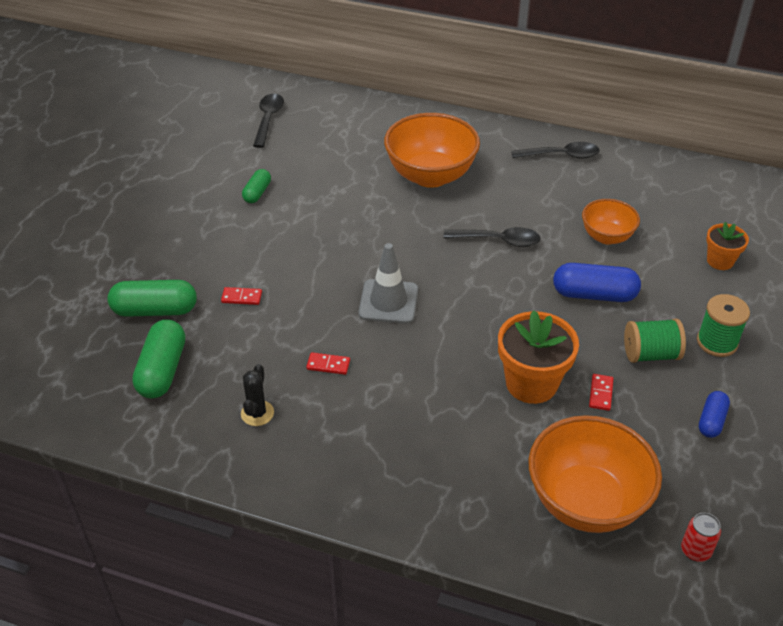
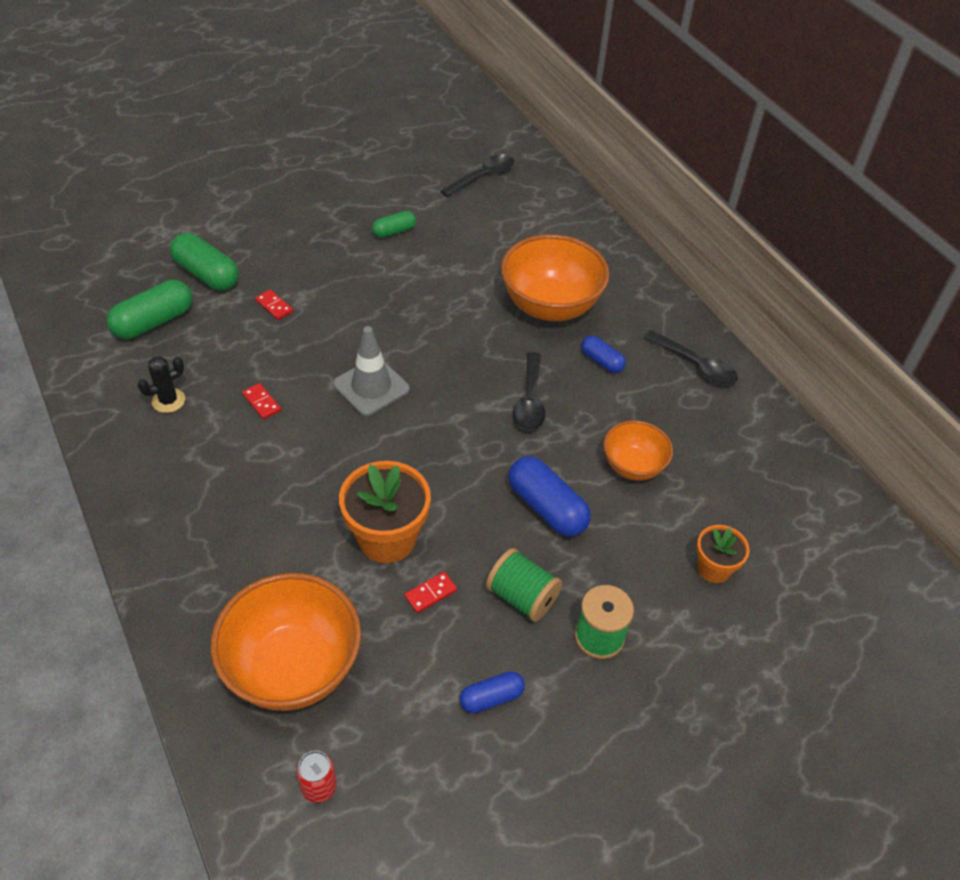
camera: 40 degrees right, 5 degrees up
black spoon [444,227,540,247] -> black spoon turned 45 degrees clockwise [513,352,545,431]
none -> blue capsule [581,335,626,373]

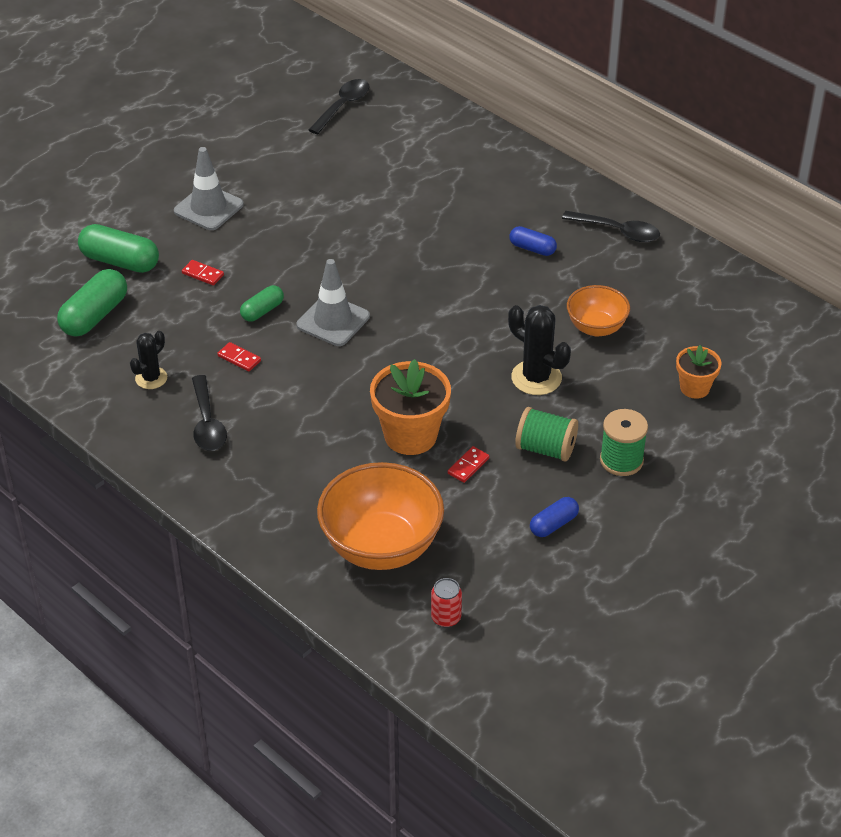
camera: 15 degrees left, 5 degrees down
green capsule [372,211,416,238] -> green capsule moved to [240,285,284,322]
orange bowl [501,234,610,321] -> none
blue capsule [508,456,591,537] -> black cactus [508,305,571,395]
black spoon [513,352,545,431] -> black spoon moved to [192,375,227,451]
none -> grey traffic cone [174,147,244,230]

